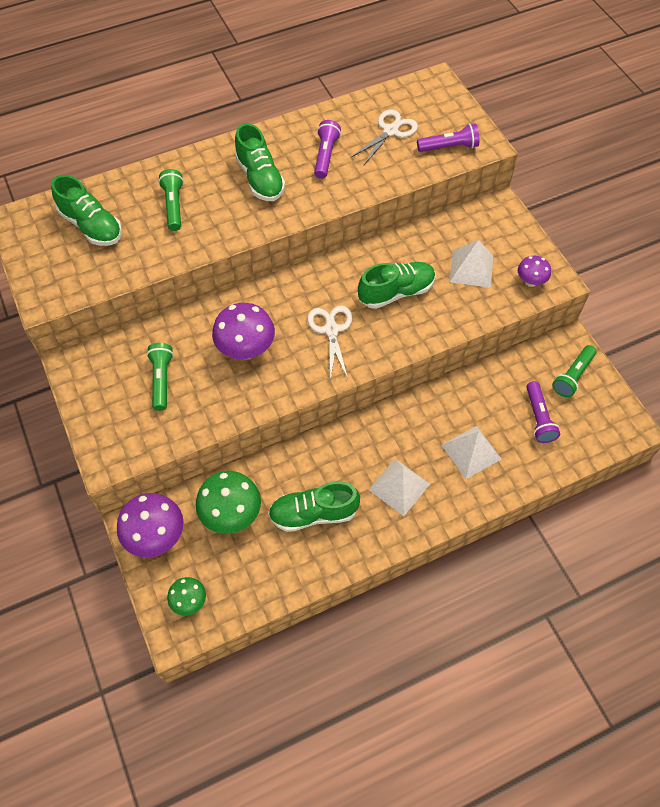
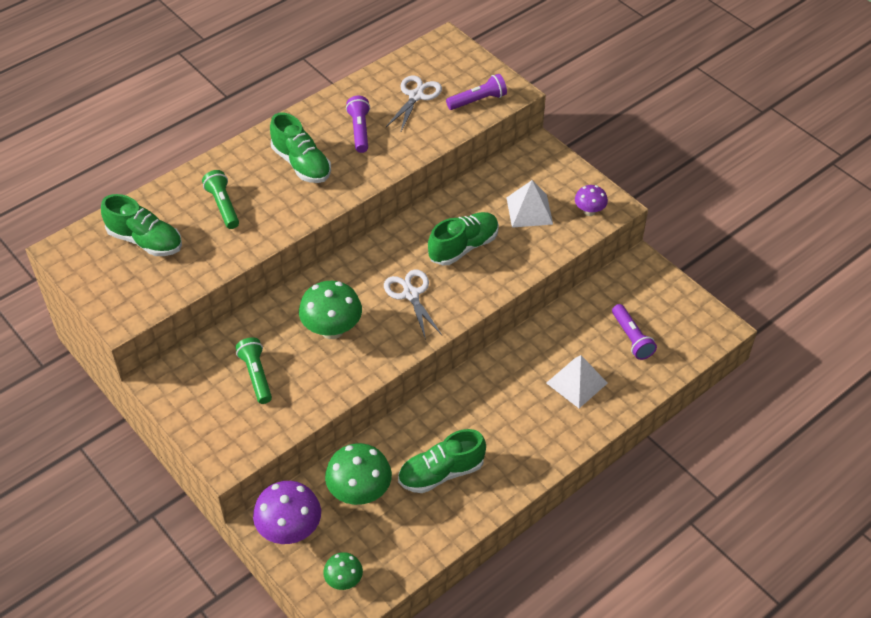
camera: 15 degrees left, 10 degrees down
purple mushroom [212,303,275,360] -> green mushroom [299,281,362,339]
white pyramid [368,459,430,516] -> none
green flashlight [552,345,596,397] -> none

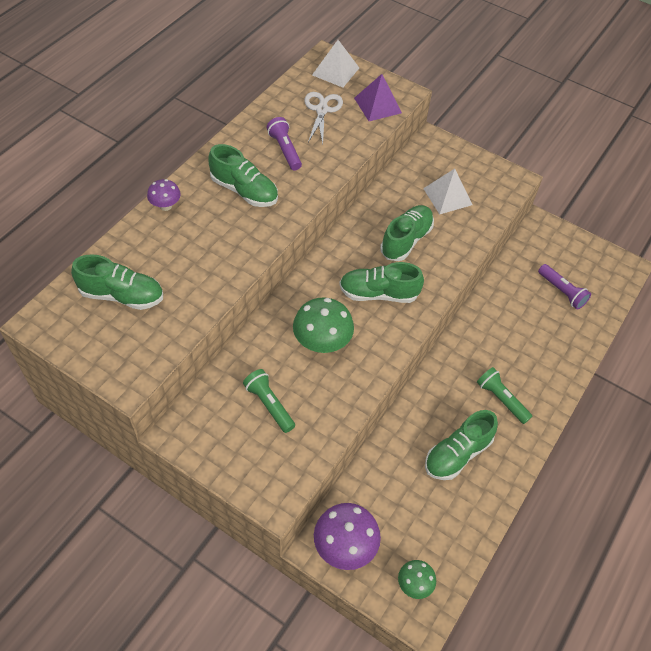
camera: 20 degrees left, 5 degrees up
green flashlight [202,170,239,229] -> green flashlight moved to [477,367,532,424]
green mushroom [325,443,392,505] -> none
white scissors [384,270,442,340] -> green shoe [339,262,424,303]
purple flashlight [446,74,507,110] -> purple pyramid [354,74,402,121]
white pyramid [546,355,608,408] -> white pyramid moved to [312,40,359,88]
purple mushroom [575,185,608,216] -> purple mushroom moved to [147,179,181,211]

